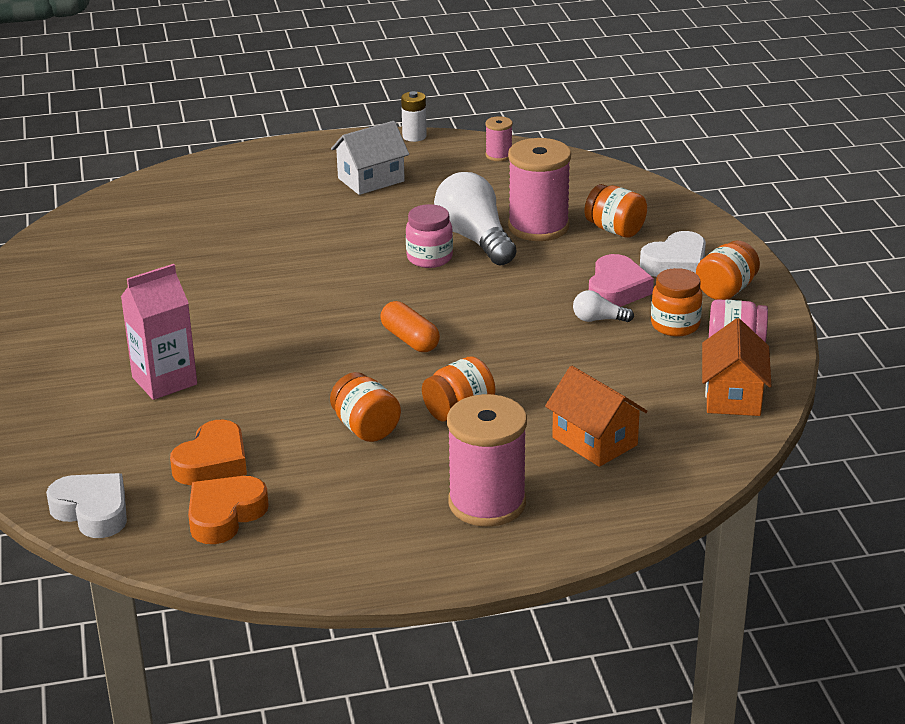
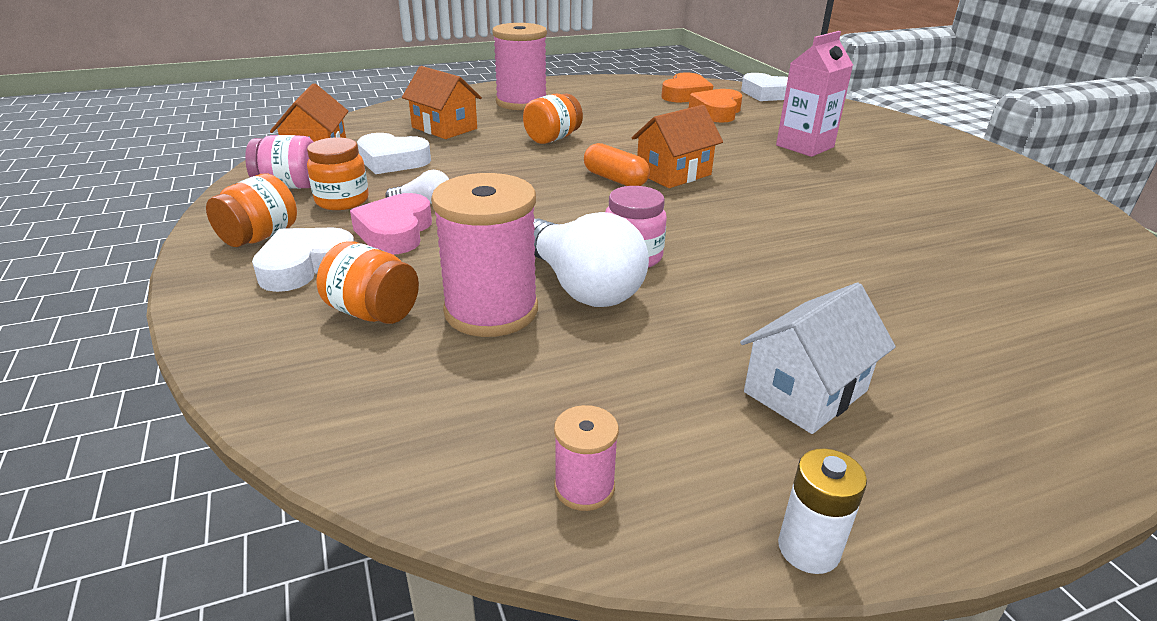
camera: 170 degrees right, 0 degrees up
orange jar [330,372,401,442] -> none
none -> white heart [357,133,431,174]
none -> orange house [632,105,723,188]

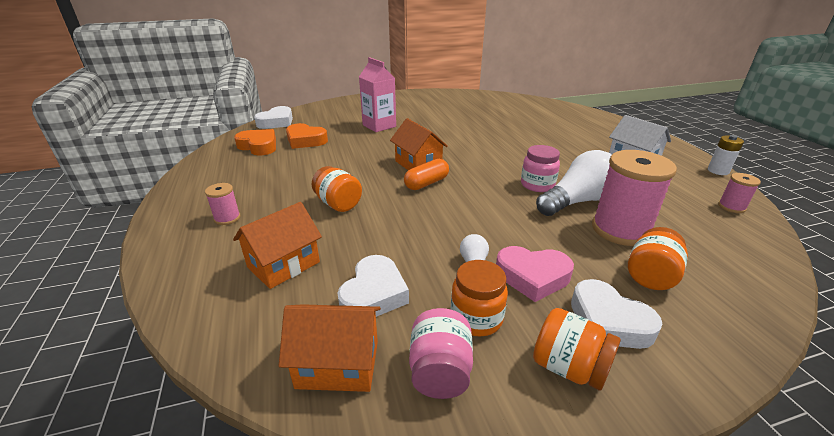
camera: 85 degrees left, 0 degrees up
pink spool [492,23,547,110] -> pink spool [205,183,240,225], size x0.47

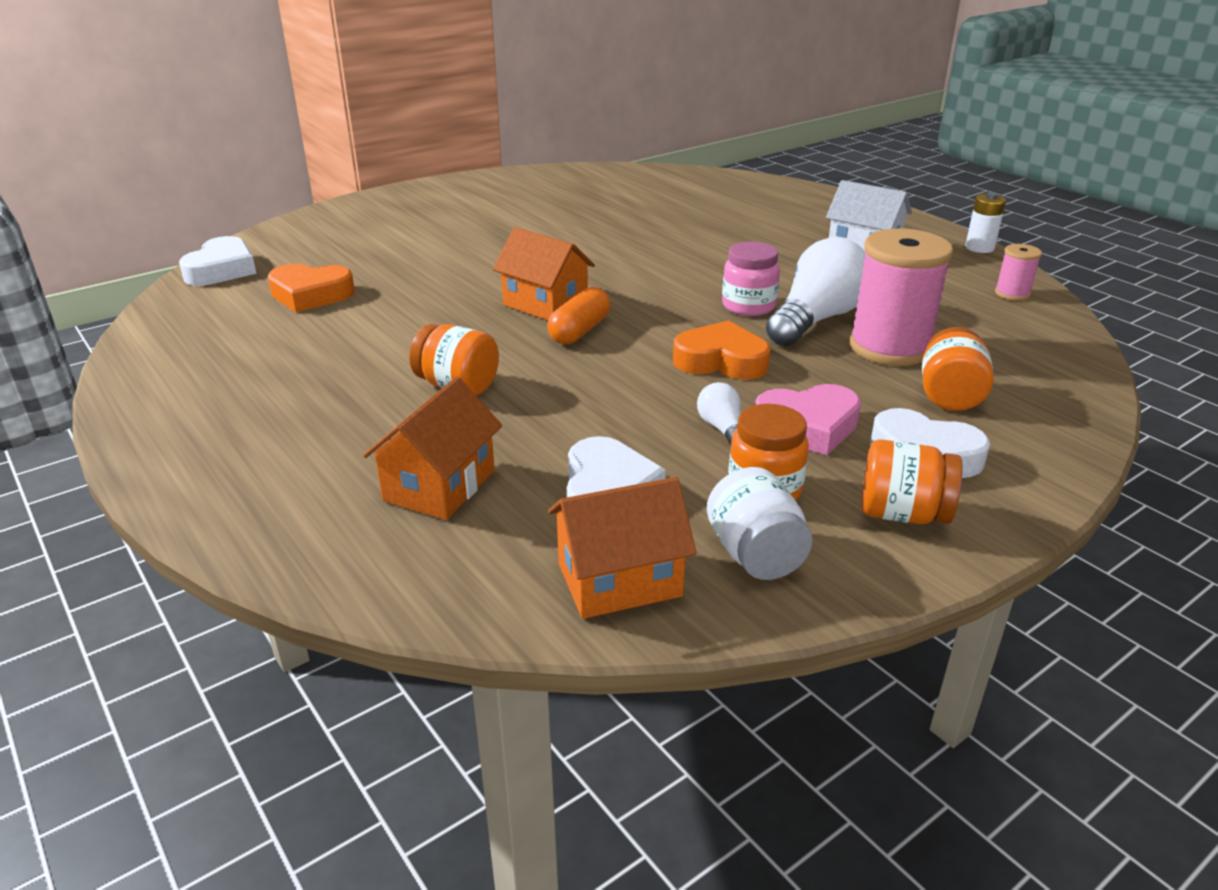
camera: 20 degrees left, 0 degrees up
pink spool [205,183,240,225] -> none
orange heart [234,129,276,155] -> orange heart moved to [673,320,771,380]
pink carton [359,57,396,132] -> none
pink jar [409,308,473,399] -> white jar [707,467,813,580]

